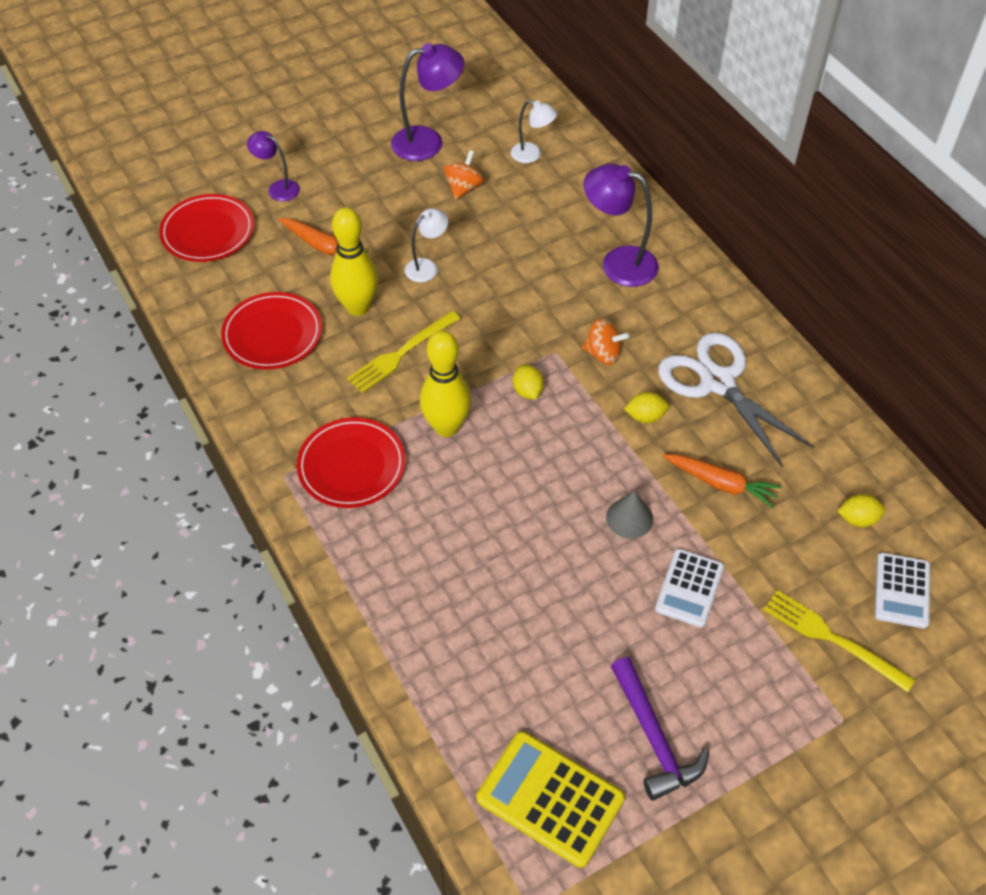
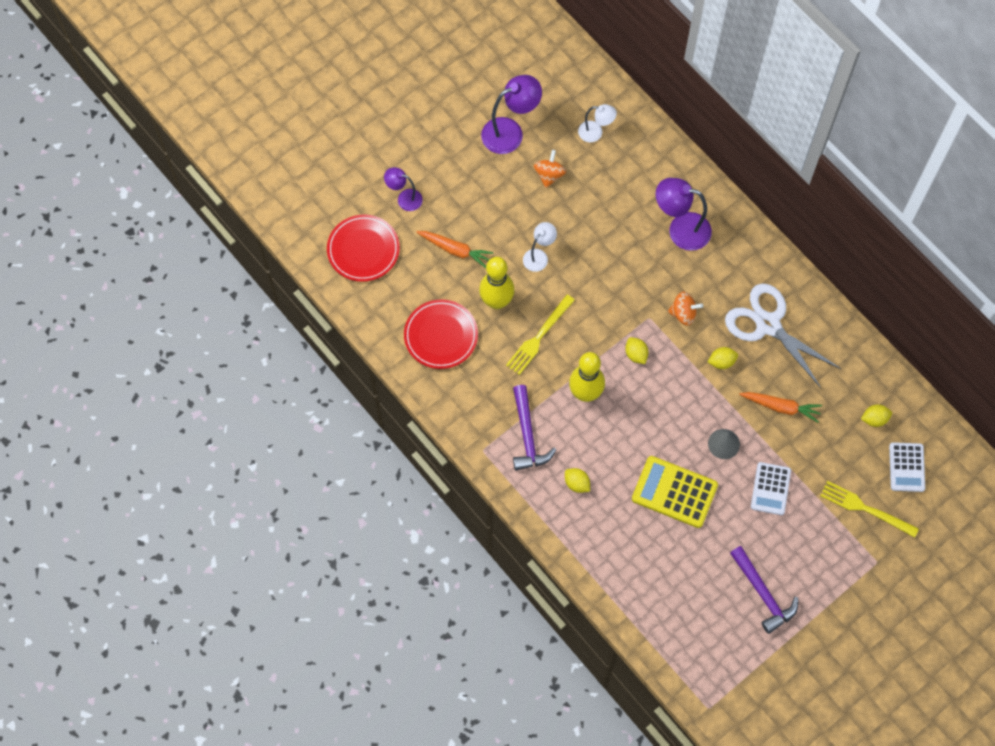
camera: 10 degrees left, 15 degrees up
red plate [297,418,406,508] -> purple hammer [513,385,556,471]
yellow calculator [477,731,625,868] -> yellow calculator moved to [632,456,718,528]
none -> yellow lemon [565,468,590,493]

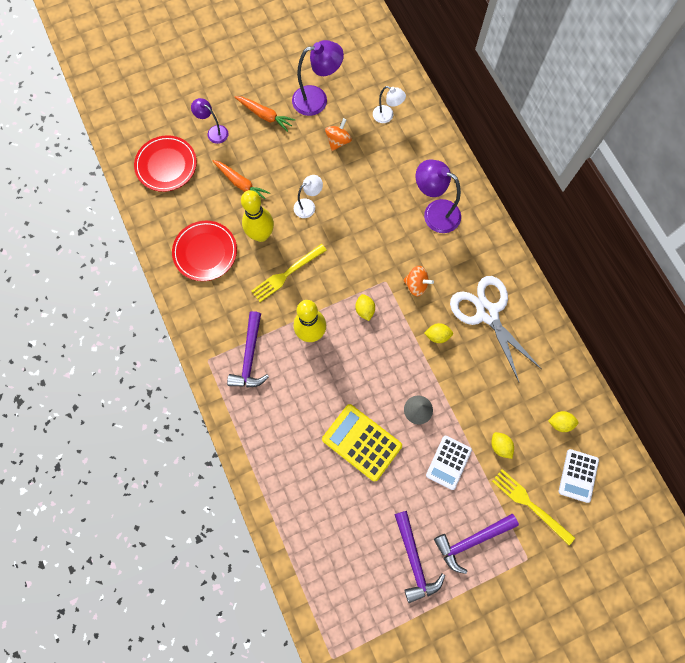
camera: 15 degrees right, 5 degrees up
yellow lemon [565,468,590,493] -> yellow lemon moved to [491,432,514,459]
orange carrot [739,392,822,422] -> orange carrot moved to [235,96,295,132]
none -> purple hammer [434,514,519,574]

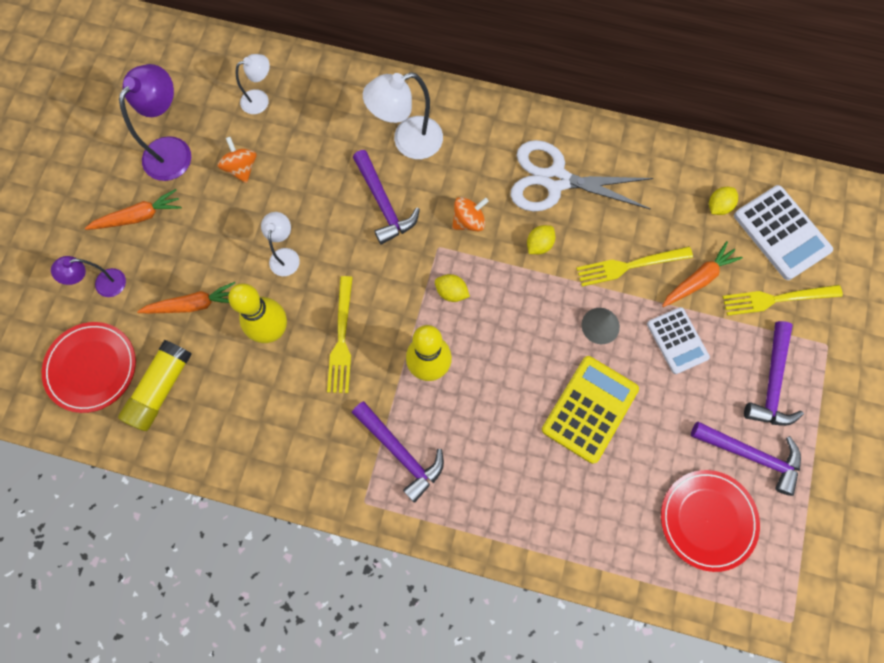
camera: 50 degrees left, 0 degrees up
red plate [172,221,237,281] -> red plate moved to [661,470,760,572]
yellow calculator [322,404,402,481] -> yellow calculator turned 135 degrees clockwise [542,356,639,464]
purple lamp [416,159,461,233] -> white lamp [363,72,443,159]
yellow lemon [491,432,514,459] -> orange carrot [662,241,743,307]
white calculator [559,449,599,503] -> white calculator [734,185,833,280], size x1.51
none -> yellow glue stick [118,340,192,431]
none -> purple hammer [353,150,420,245]
none -> yellow fork [576,246,693,286]

